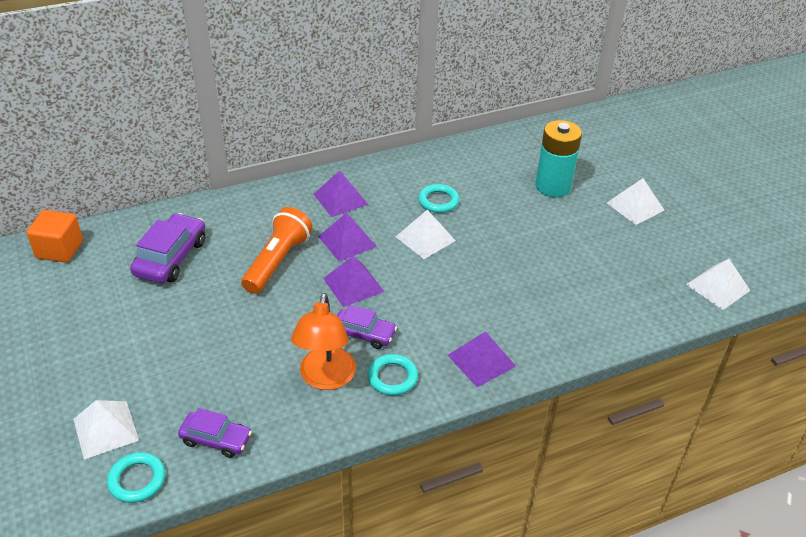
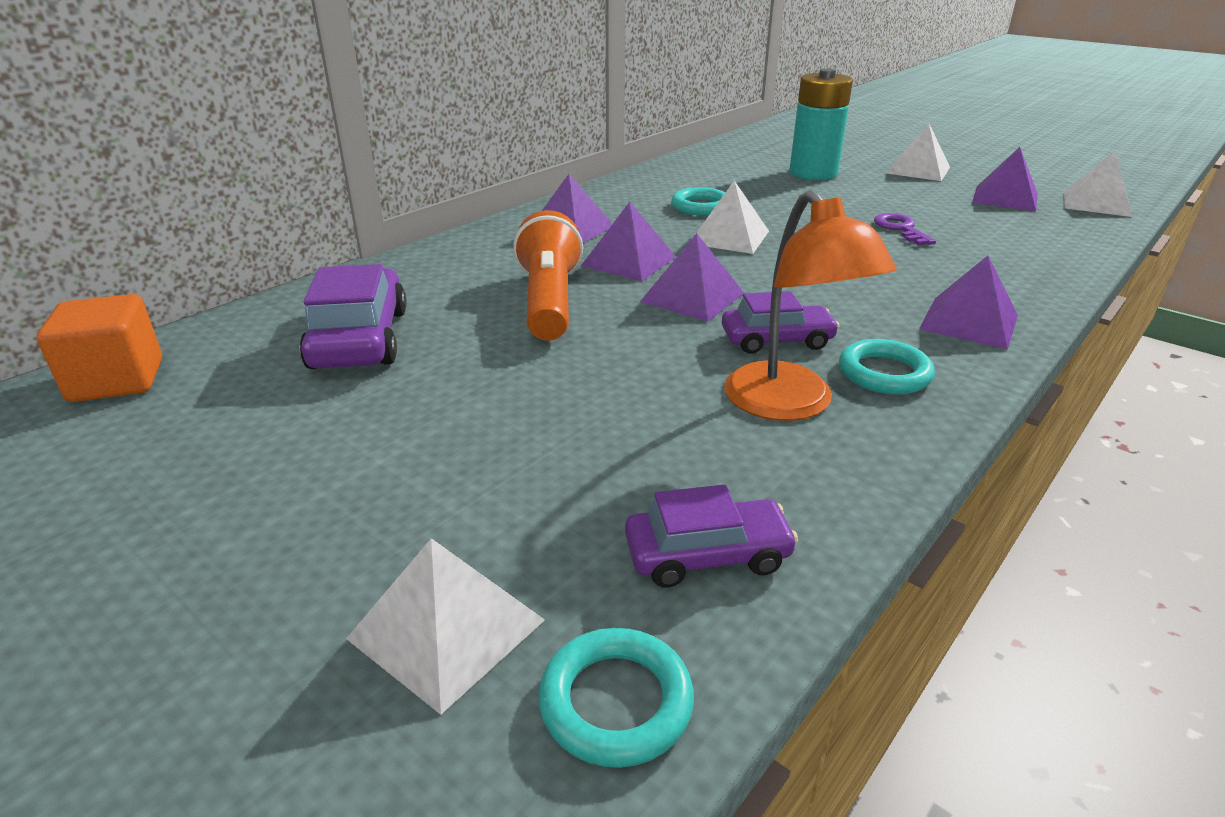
camera: 25 degrees left, 10 degrees down
none -> purple key [874,213,936,245]
none -> purple pyramid [972,147,1038,211]

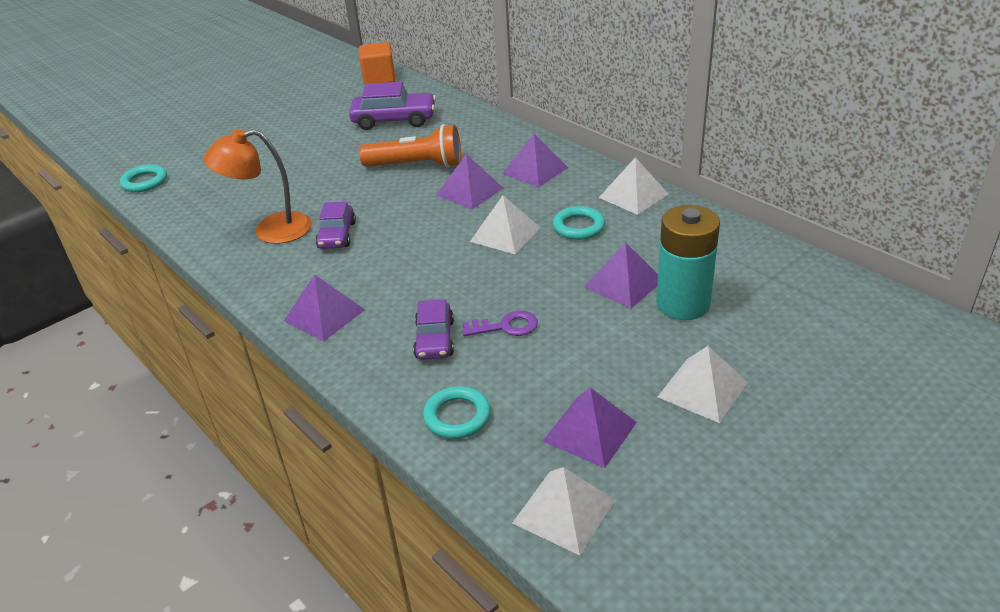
camera: 100 degrees right, 5 degrees up
white pyramid [346,538,545,715] -> white pyramid moved to [599,157,669,215]
purple car [625,485,798,588] -> purple car moved to [413,299,454,360]
purple pyramid [640,233,744,322] -> purple pyramid moved to [584,242,658,308]
turquoise ring [839,339,935,395] -> turquoise ring moved to [423,386,491,439]

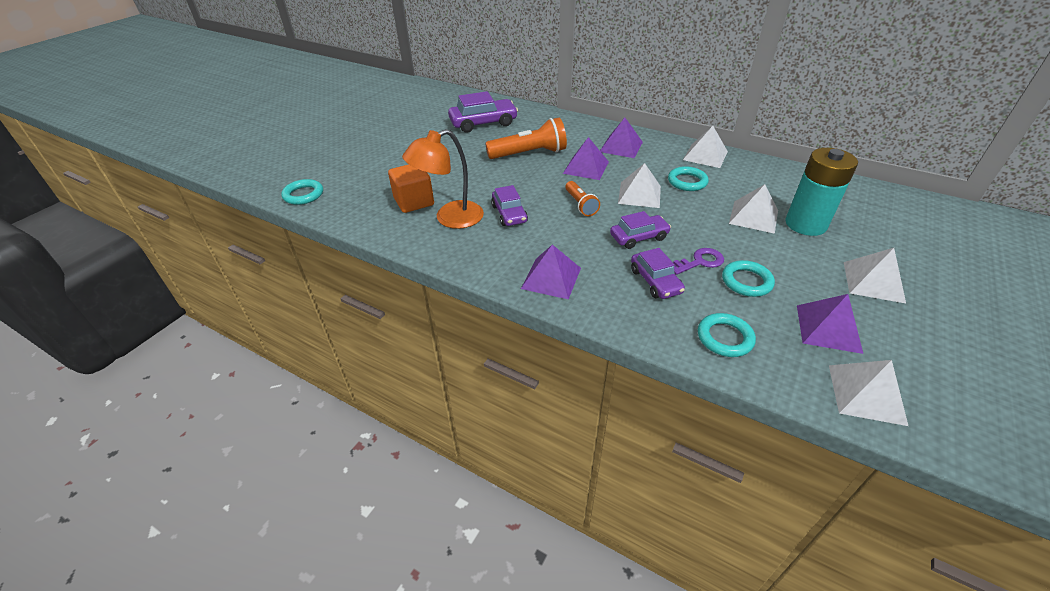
camera: 20 degrees left, 5 degrees up
orange cube [359,42,395,85] -> orange cube moved to [388,164,434,213]
purple pyramid [584,242,658,308] -> white pyramid [729,184,778,234]
none -> orange flashlight [565,181,600,216]
none -> purple car [610,211,671,249]
none -> turquoise ring [722,260,775,297]

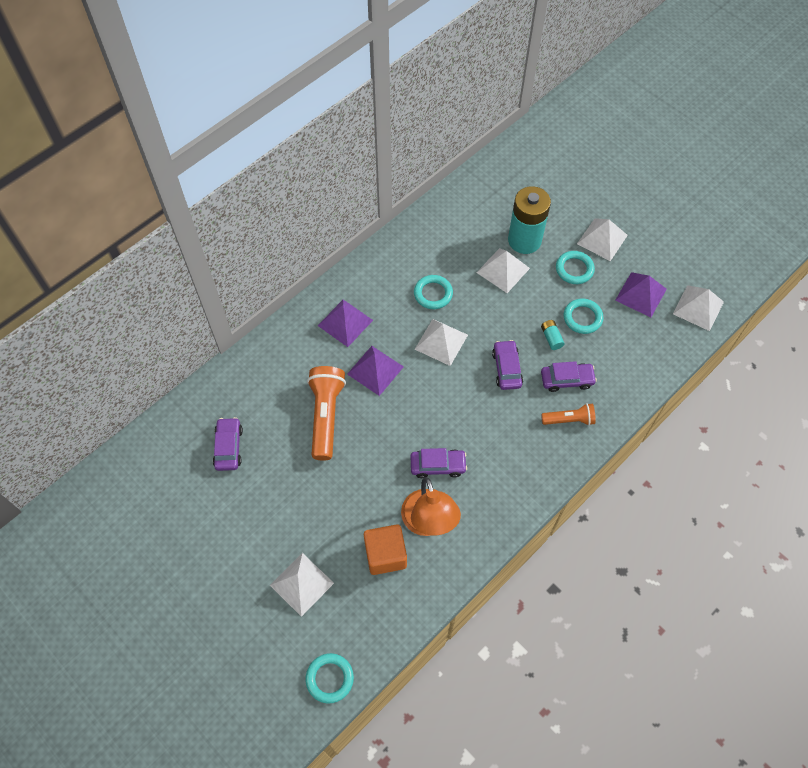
camera: 75 degrees left, 20 degrees up
purple car [448,91,518,133] -> purple car [213,417,243,471], size x0.64
purple pyramid [521,245,581,299] -> none
orange flashlight [565,181,600,216] -> orange flashlight moved to [541,403,596,426]
purple key [673,248,724,275] -> turquoise battery [541,320,565,350]
white pyramid [683,126,728,168] -> white pyramid moved to [270,553,334,617]
turquoise ring [698,313,756,357] -> turquoise ring moved to [556,251,595,284]

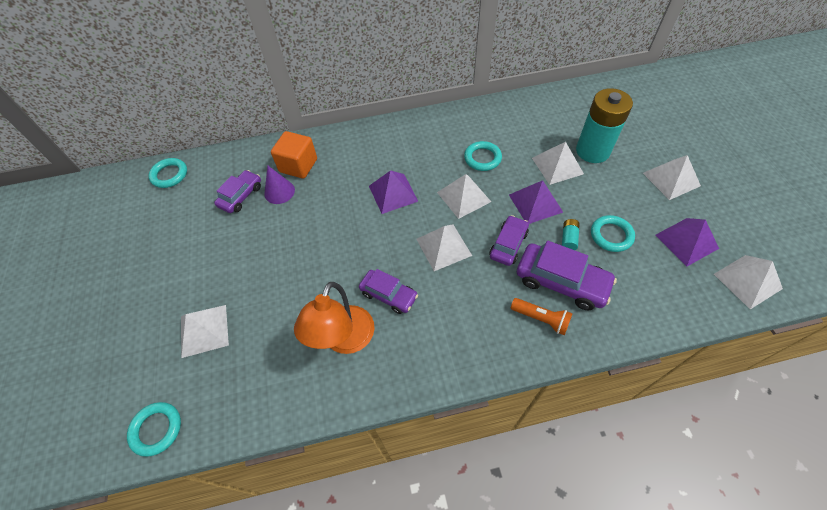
camera: 35 degrees right, 5 degrees down
orange flashlight [307,366,346,461] -> none
purple pyramid [318,300,373,347] -> purple pyramid moved to [509,180,563,224]
orange cube [364,524,407,575] -> orange cube moved to [271,131,317,179]
purple car [541,361,597,392] -> purple car [517,241,617,310], size x1.56
turquoise ring [556,251,595,284] -> turquoise ring moved to [148,158,187,188]
none -> purple cone [264,165,295,204]
none -> white pyramid [416,224,472,271]

